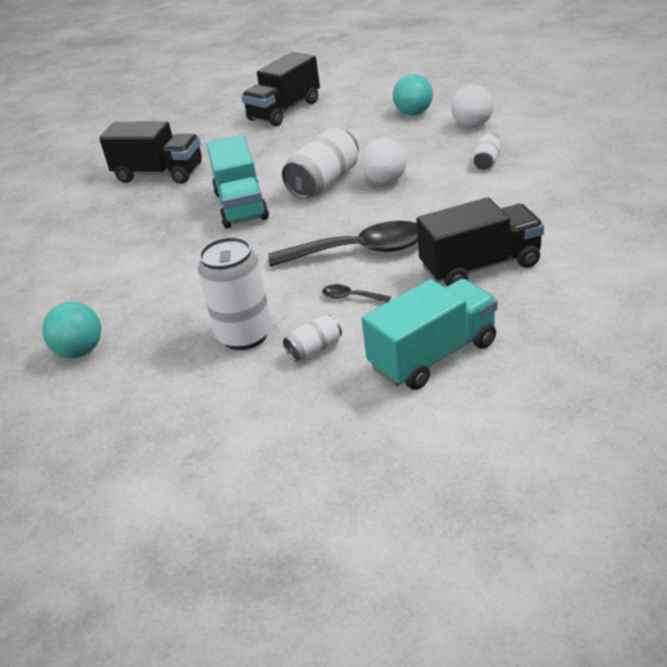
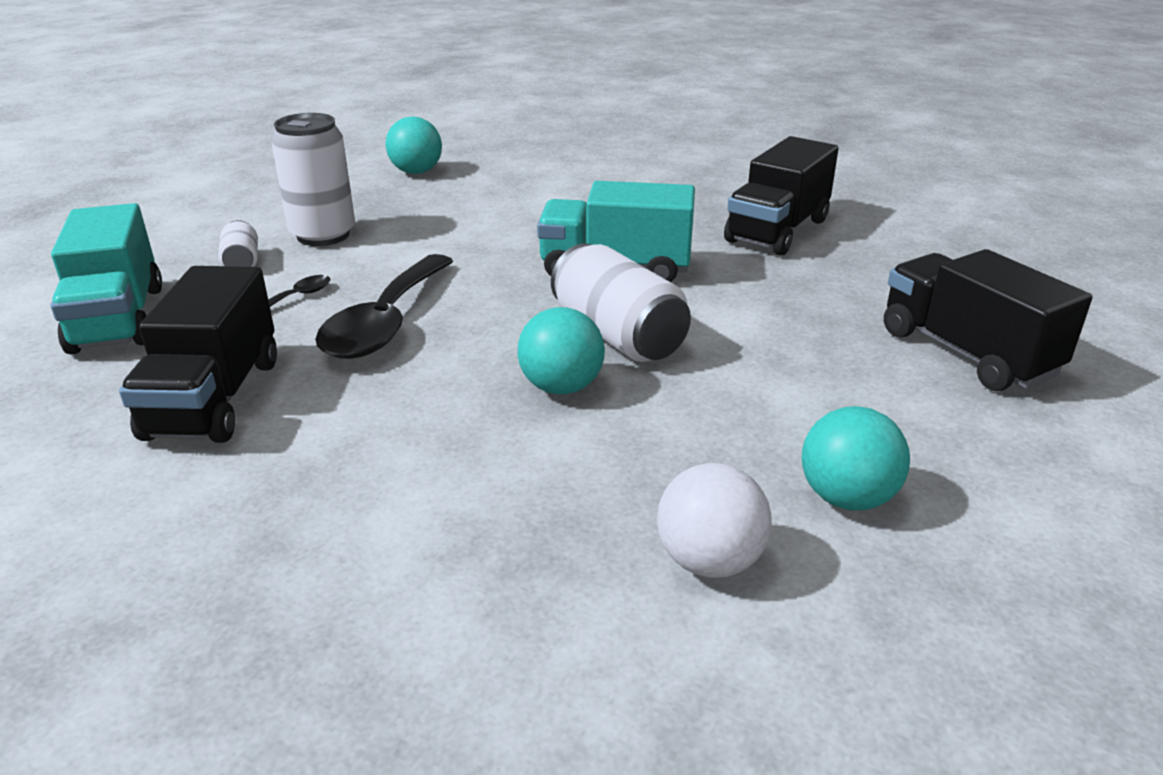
camera: 105 degrees right, 5 degrees down
white ball [361,138,407,184] -> turquoise ball [518,307,605,394]
white can [472,133,501,170] -> none

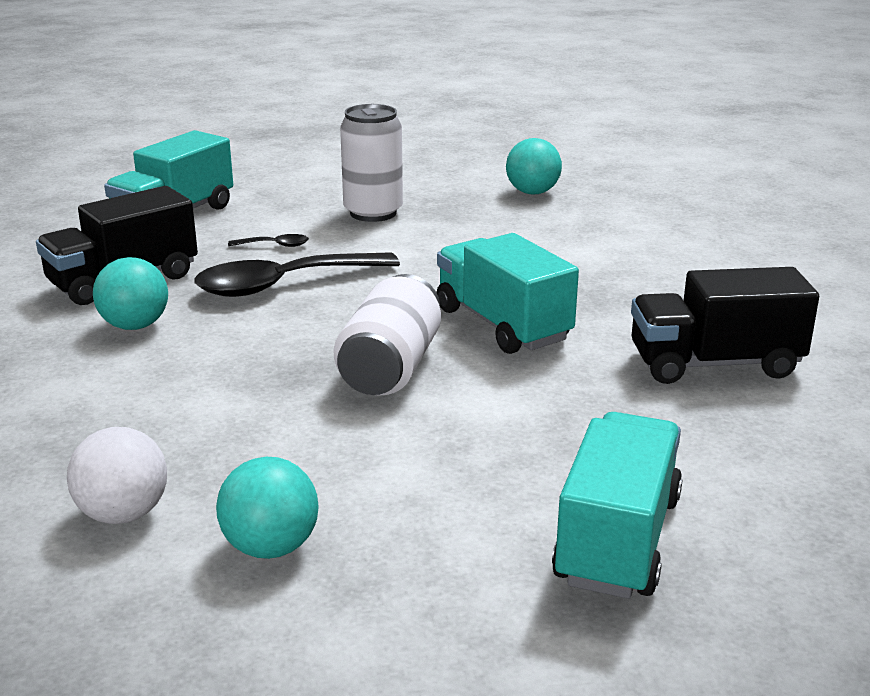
camera: 50 degrees right, 5 degrees down
white can [218,220,258,267] -> none
turquoise ball [518,307,605,394] -> turquoise ball moved to [93,257,168,330]
black truck [884,249,1092,391] -> turquoise truck [552,412,683,599]

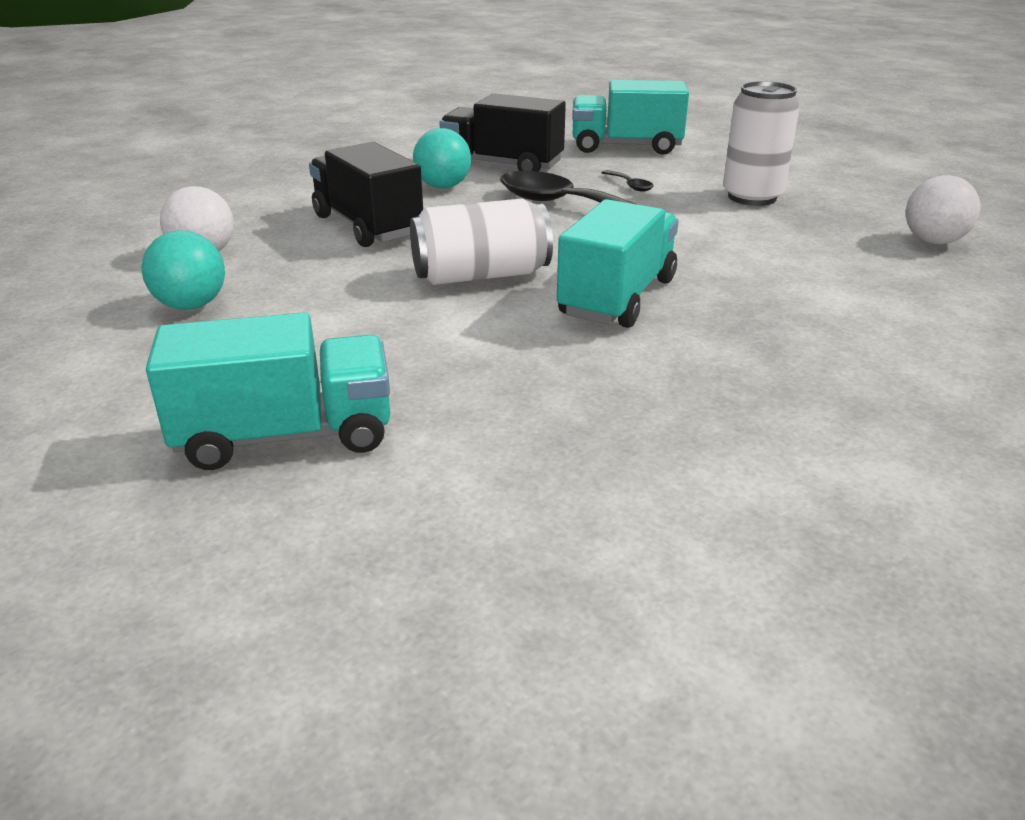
camera: 60 degrees right, 5 degrees up
turquoise ball [506,138,562,195] -> white ball [905,175,981,244]
black truck [631,267,819,384] -> black truck moved to [309,142,423,247]

